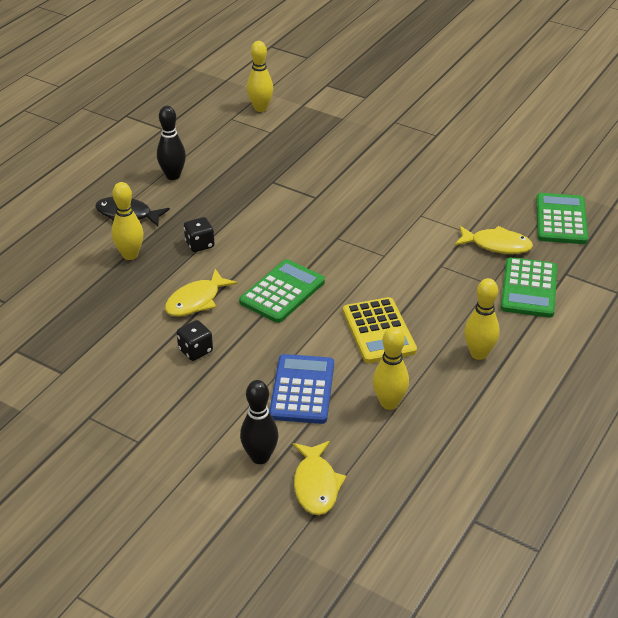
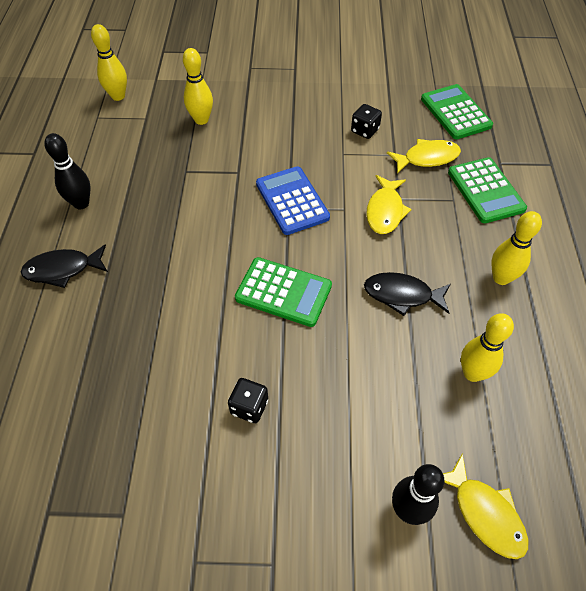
camera: 30 degrees left, 15 degrees up
yellow bowling pin [112,182,143,260] -> yellow bowling pin moved to [183,48,213,125]
yellow fish [165,269,238,316] -> yellow fish moved to [366,175,412,234]
black dice [184,217,214,252] -> black dice moved to [351,104,382,139]
green calculator [239,259,325,323] -> green calculator turned 105 degrees clockwise [235,257,332,327]
blue calculator [269,354,334,424] -> blue calculator moved to [256,166,330,235]
yellow calculator [343,297,417,363] -> black fish [364,272,451,316]

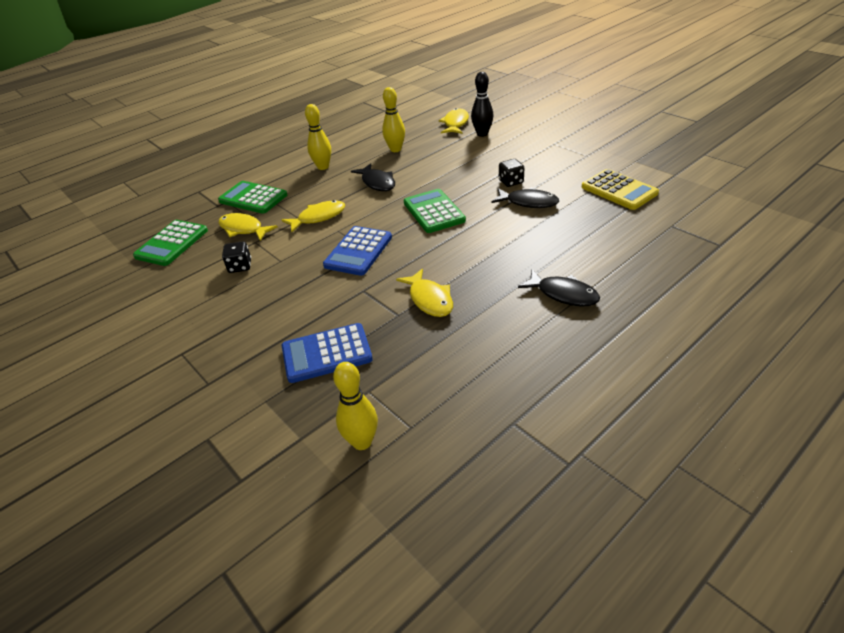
camera: 130 degrees left, 15 degrees down
black bowling pin [44,133,90,209] -> none
yellow bowling pin [183,48,213,125] -> blue calculator [281,323,373,383]
green calculator [448,157,527,223] -> green calculator turned 90 degrees counterclockwise [218,181,287,214]
none -> yellow fish [396,268,453,317]
none -> black fish [492,188,559,208]
none -> yellow calculator [581,169,659,210]

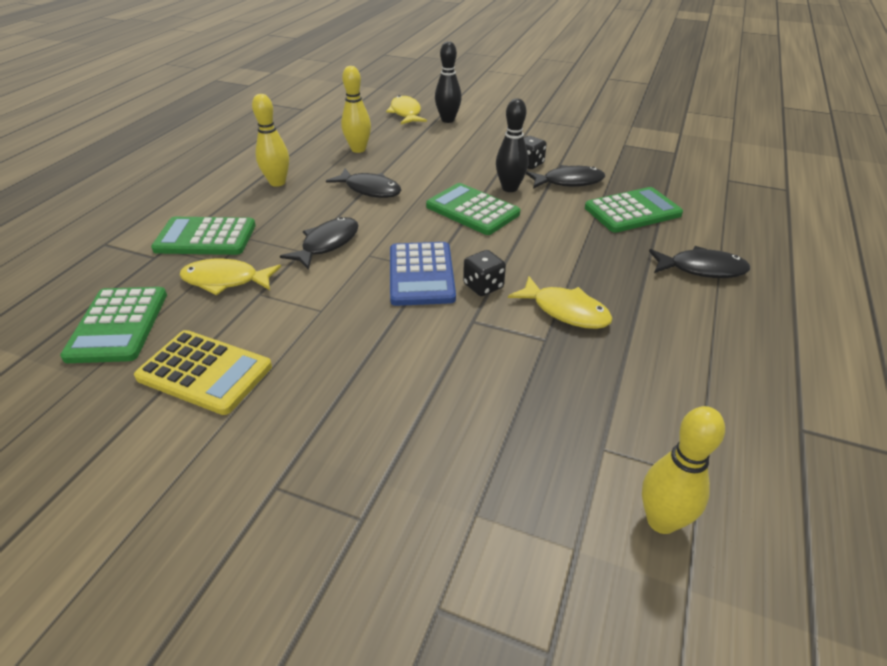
camera: 30 degrees left, 0 degrees up
black dice [222,241,251,273] -> black dice moved to [463,250,506,296]
blue calculator [281,323,373,383] -> none
yellow fish [282,200,345,233] -> black fish [280,217,359,270]
yellow calculator [581,169,659,210] -> yellow calculator moved to [134,330,272,415]
none -> black bowling pin [496,98,529,192]
none -> green calculator [585,187,683,233]

